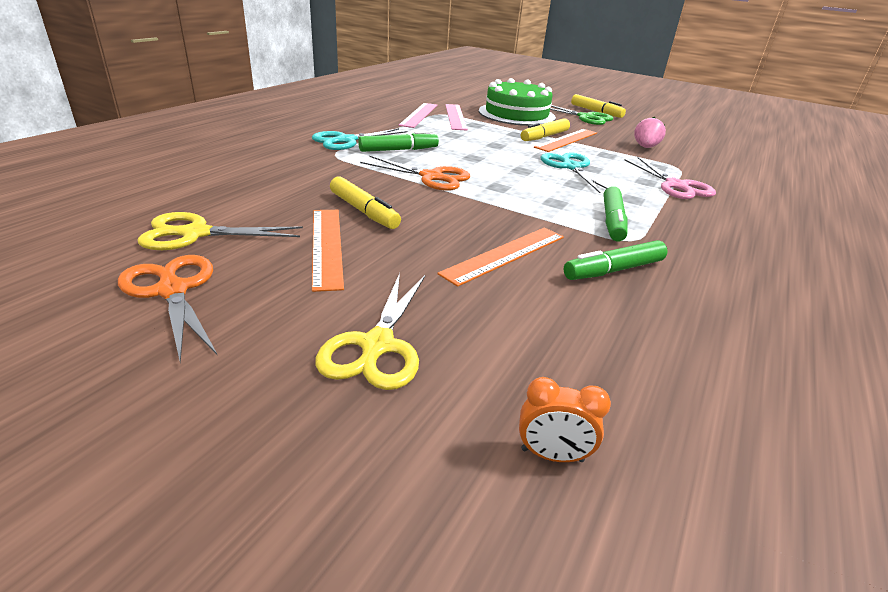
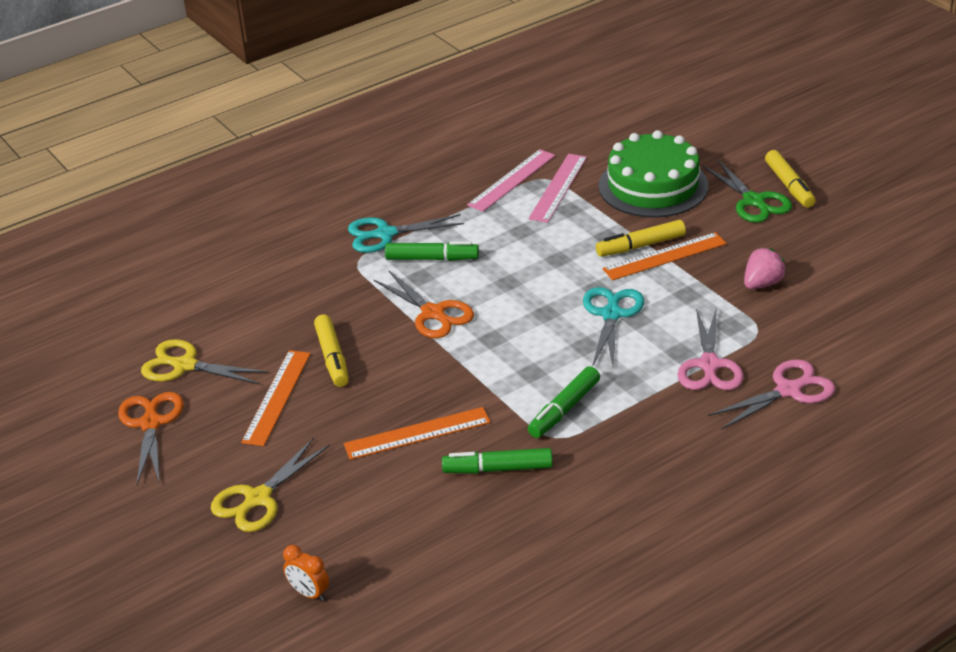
camera: 30 degrees right, 5 degrees up
none -> pink scissors [708,359,835,430]

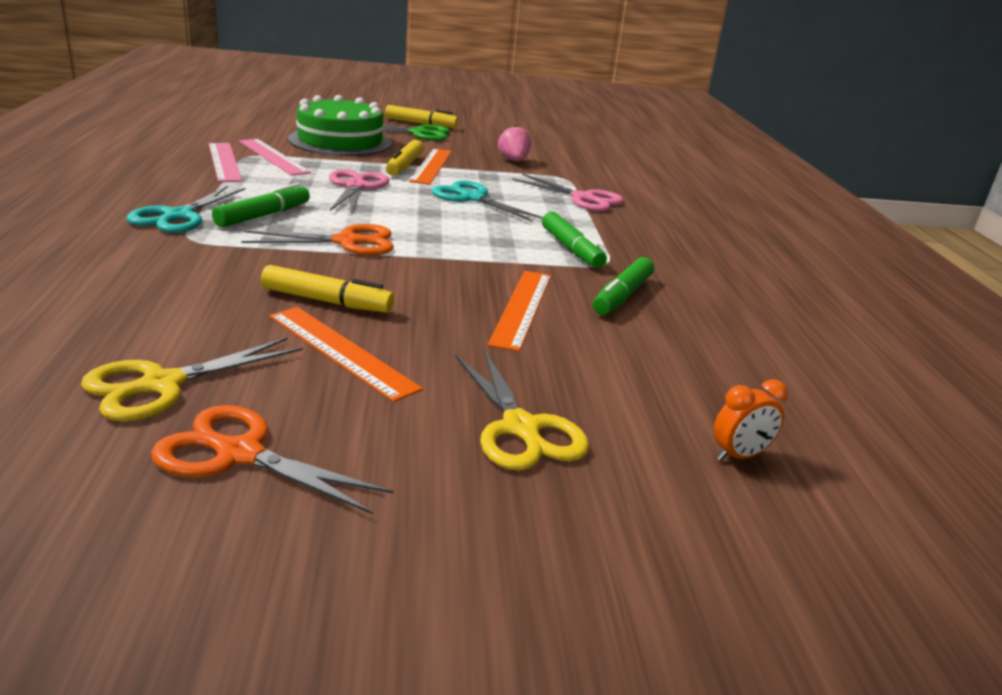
camera: 65 degrees left, 10 degrees down
pink scissors [708,359,835,430] -> pink scissors moved to [329,169,389,213]

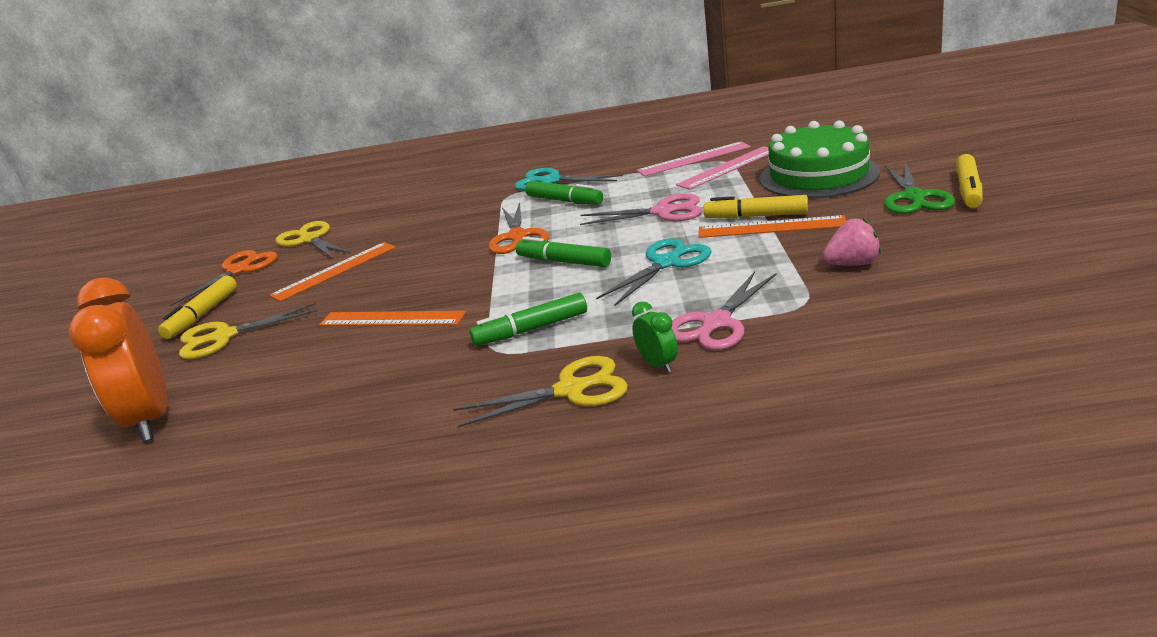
camera: 100 degrees right, 0 degrees up
yellow marker [261,265,394,313] -> yellow marker moved to [158,276,237,339]
green marker [593,257,654,315] -> green marker moved to [516,237,611,267]
orange clock [713,379,788,461] -> orange clock [69,277,168,442], size x2.34
none -> yellow scissors [453,356,628,428]
none -> green clock [632,301,678,373]

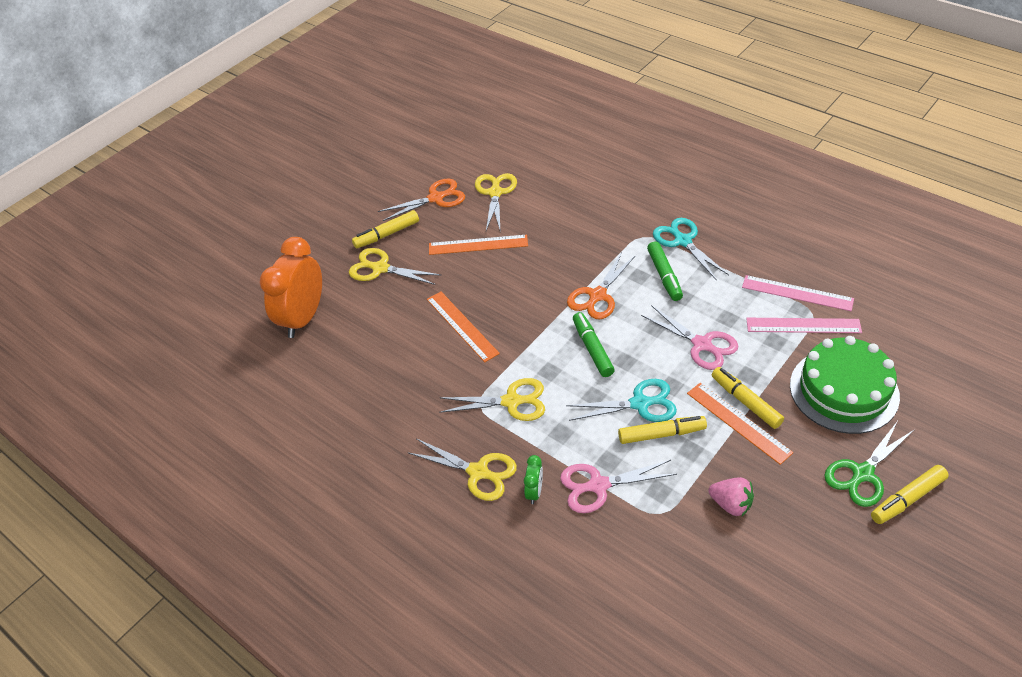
camera: 40 degrees right, 20 degrees up
green marker [470,293,587,346] -> yellow scissors [439,378,545,421]
none -> yellow marker [618,416,707,444]

